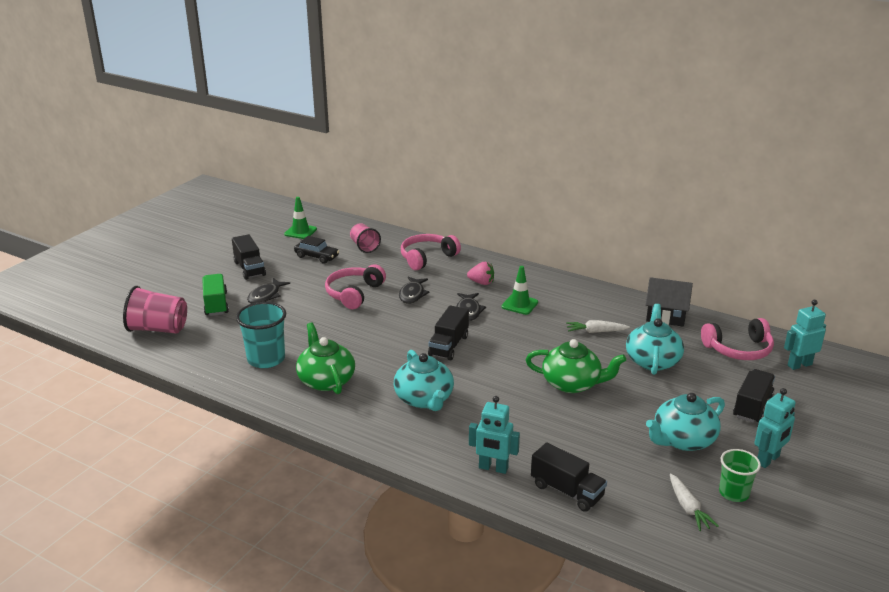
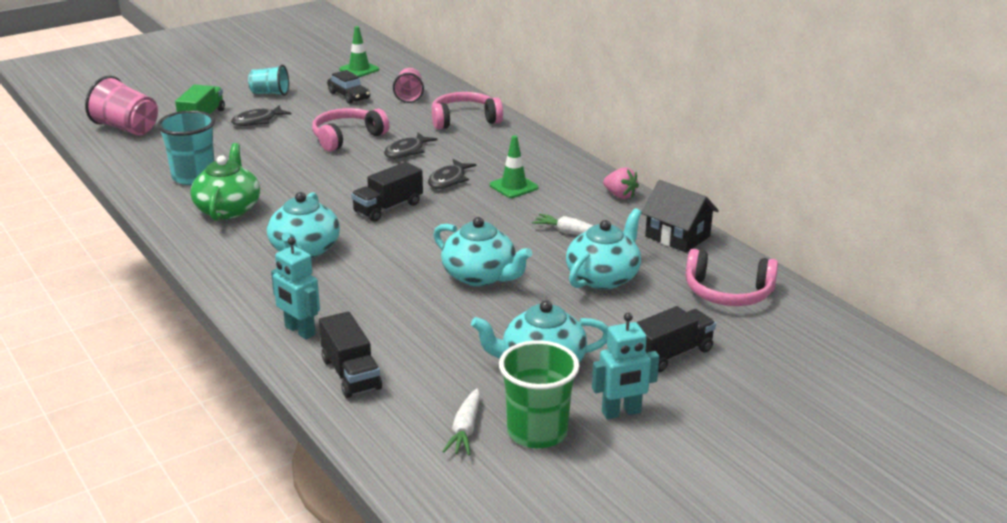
camera: 25 degrees right, 0 degrees up
black truck [232,234,266,280] -> turquoise cup [248,65,289,96]
pink strawberry [467,262,494,285] -> pink strawberry moved to [603,167,639,199]
green teapot [526,339,626,393] -> turquoise teapot [433,217,533,286]
green cup [719,449,761,502] -> green cup [499,340,580,448], size x1.55
turquoise robot [784,300,826,370] -> none

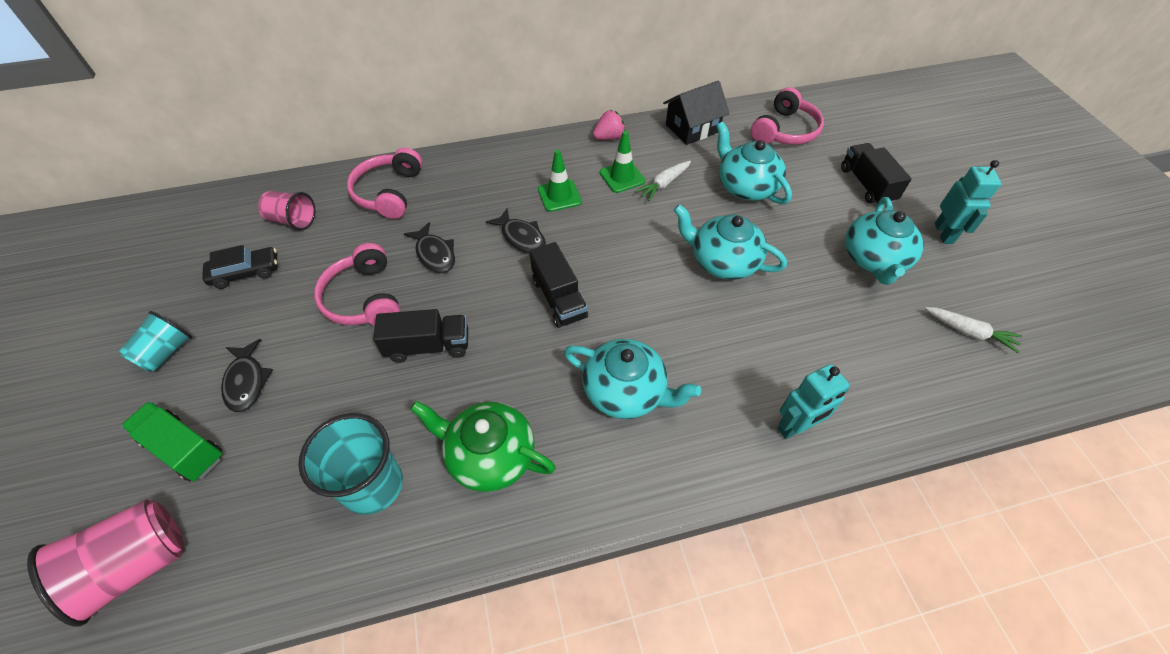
camera: 70 degrees left, 25 degrees up
black truck [319,311,382,398] -> black truck moved to [373,309,468,363]
green traffic cone [339,26,379,77] -> green traffic cone moved to [600,131,645,193]
turquoise teapot [433,217,533,286] -> turquoise teapot turned 120 degrees counterclockwise [674,204,787,280]
green cup [499,340,580,448] -> none

